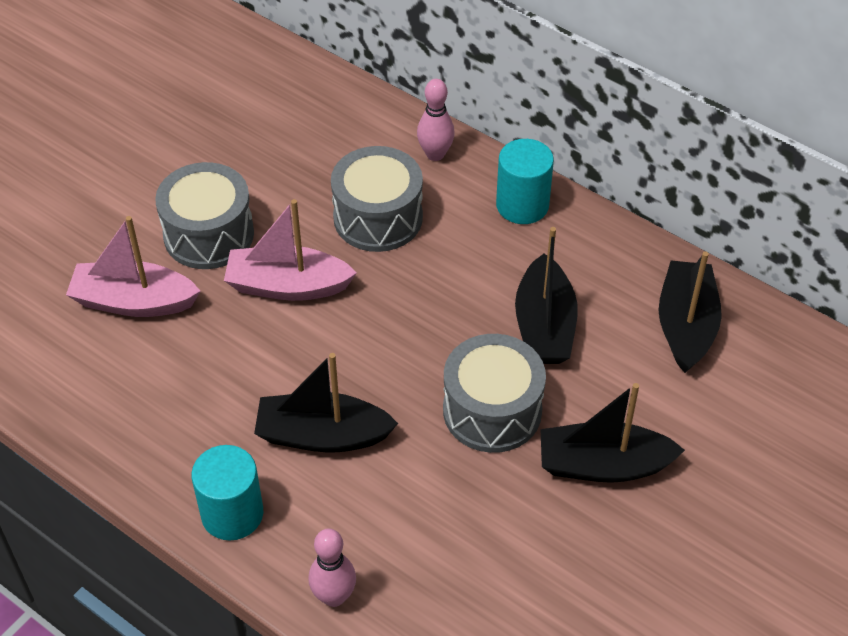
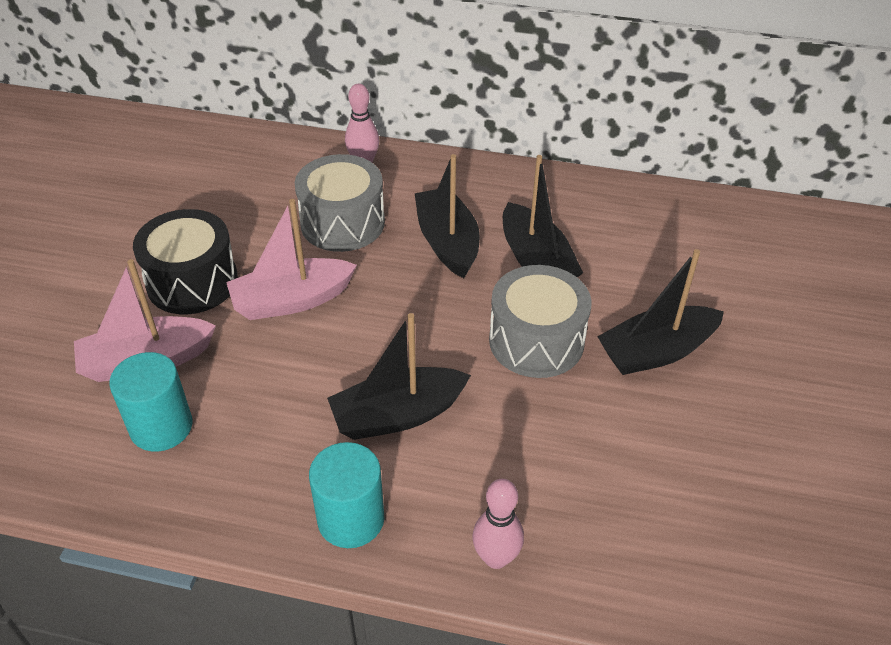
camera: 25 degrees left, 5 degrees down
grey drum [155,162,254,269] -> black drum [133,209,238,314]
turquoise cylinder [496,139,554,224] -> turquoise cylinder moved to [109,352,193,452]
black boat [659,251,722,373] -> black boat moved to [414,154,480,278]

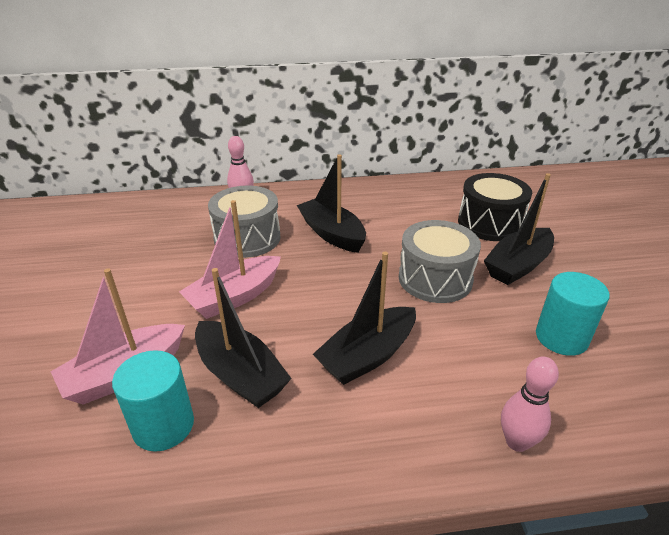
camera: 20 degrees left, 10 degrees down
black drum [133,209,238,314] -> black drum moved to [458,173,532,241]
turquoise cylinder [309,442,384,548] -> turquoise cylinder moved to [536,272,610,356]
black boat [503,155,583,278] -> black boat moved to [195,268,292,408]

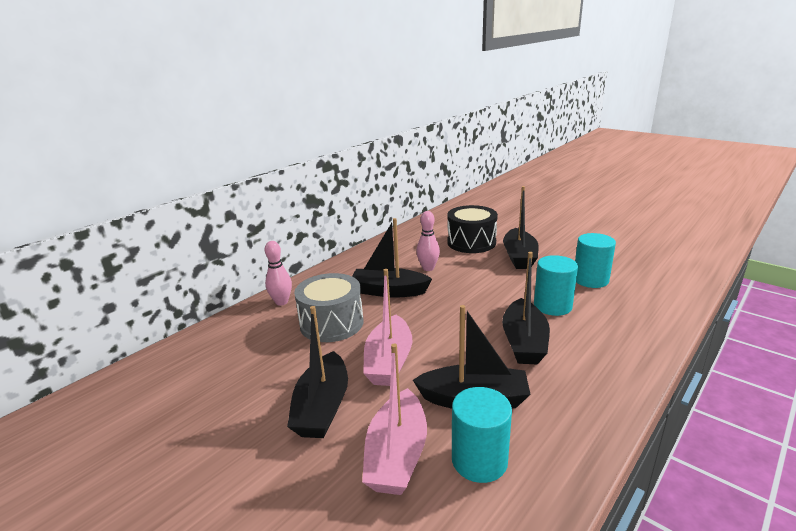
camera: 40 degrees left, 10 degrees down
grey drum [399,220,481,303] -> none
pink bowling pin [501,356,559,452] -> pink bowling pin moved to [416,211,440,271]
none -> black boat [287,306,348,438]
none -> turquoise cylinder [534,255,578,316]

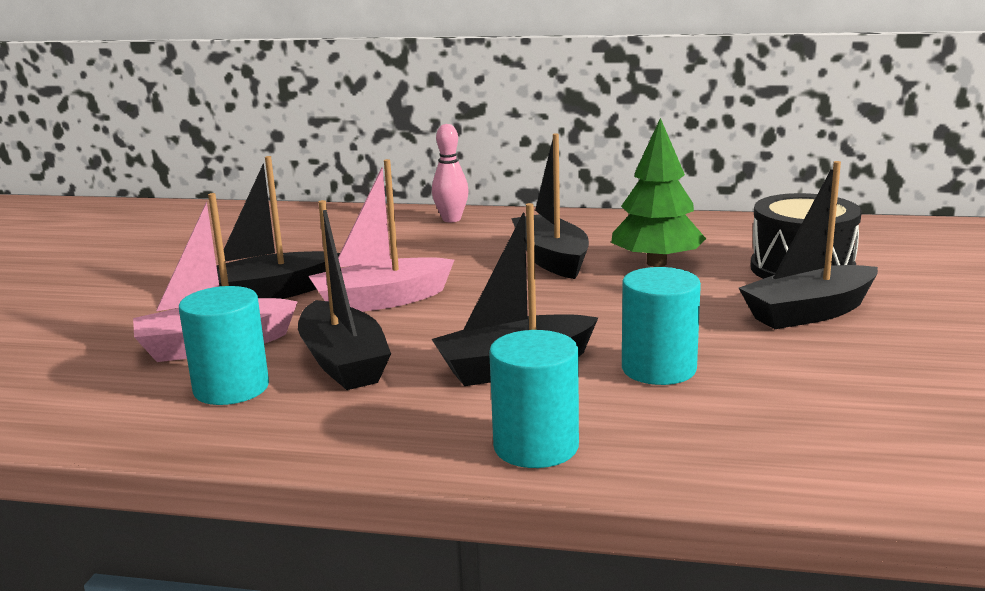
camera: 60 degrees right, 5 degrees down
grey drum [294,273,363,342] -> none
pink bowling pin [416,211,440,271] -> green tree [611,118,706,267]
turquoise cylinder [575,233,616,288] -> turquoise cylinder moved to [489,330,579,468]

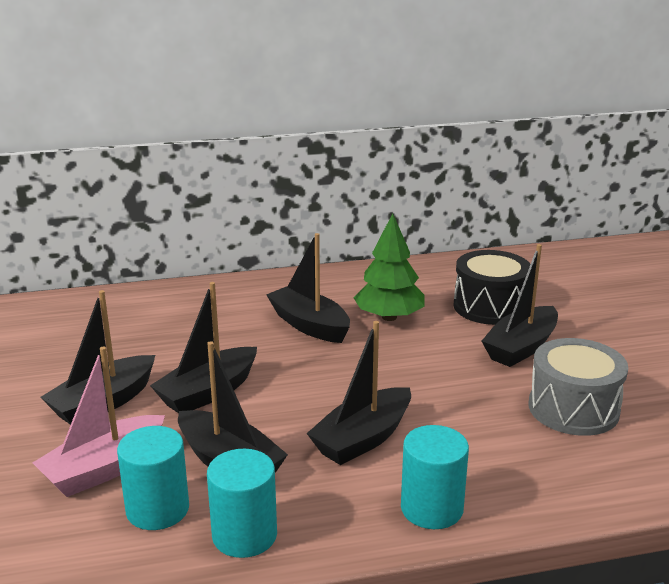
camera: 25 degrees left, 5 degrees up
pink boat [309,159,454,312] -> black boat [150,282,257,413]
pink bowling pin [432,124,469,222] -> none
turquoise cylinder [622,267,701,385] -> turquoise cylinder moved to [207,449,277,558]
none -> grey drum [529,338,628,436]

